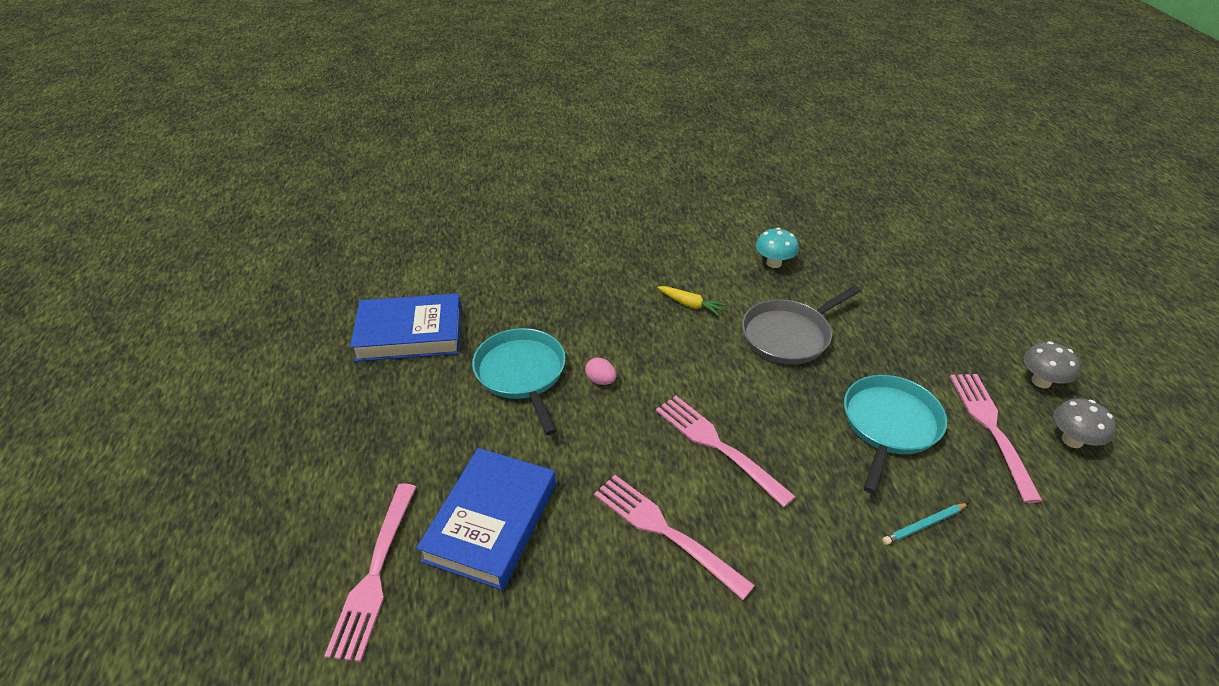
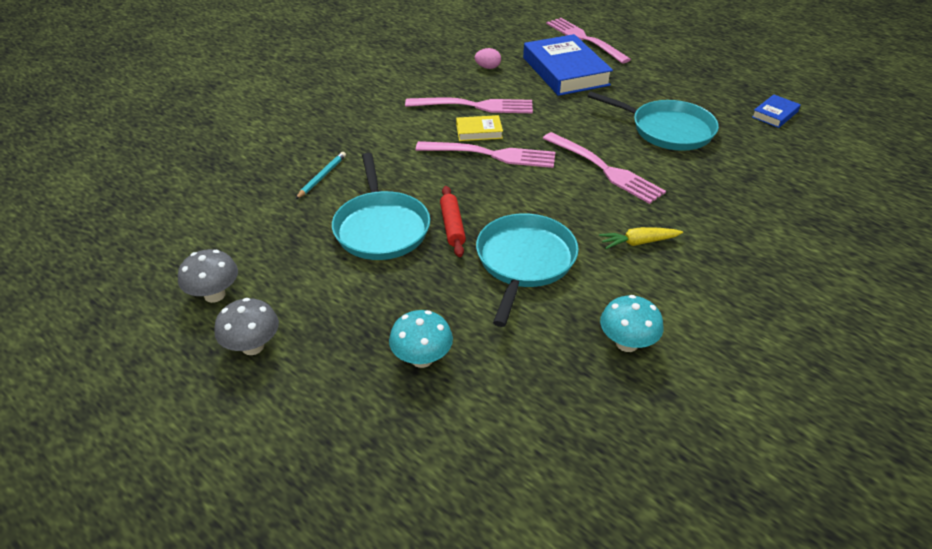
camera: 140 degrees right, 0 degrees up
blue book [350,293,462,362] -> blue book [752,94,801,128], size x0.47
pink egg [585,358,617,385] -> pink egg moved to [475,48,501,69]
grey pan [742,286,861,365] -> turquoise pan [476,213,579,327]
pink fork [950,374,1042,503] -> pink fork moved to [543,132,666,204]
none -> turquoise mushroom [389,310,453,368]
none -> red rolling pin [440,186,466,257]
none -> yellow book [456,115,503,141]

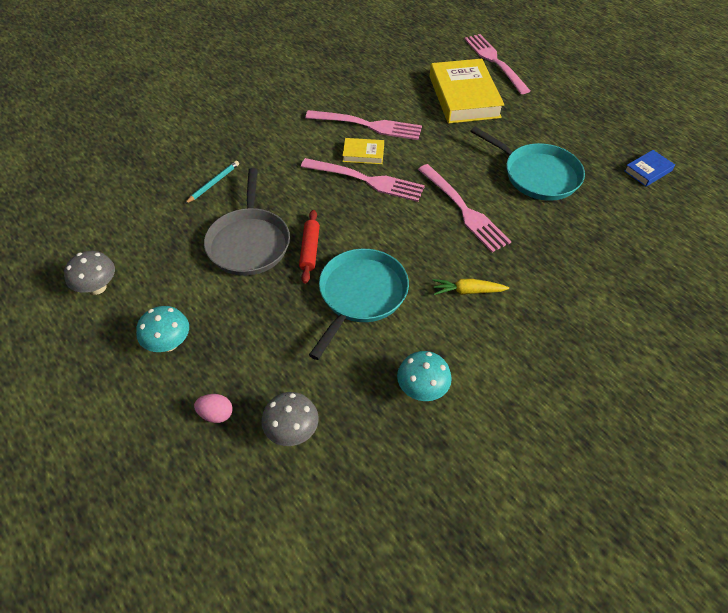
camera: 10 degrees right, 10 degrees up
grey mushroom [214,298,279,355] -> grey mushroom moved to [261,392,319,446]
turquoise pan [332,153,430,260] -> grey pan [204,168,290,276]
turquoise mushroom [389,310,453,368] -> turquoise mushroom moved to [136,306,189,352]
pink egg [475,48,501,69] -> pink egg moved to [194,394,233,423]
blue book [523,34,613,96] -> yellow book [430,59,504,124]

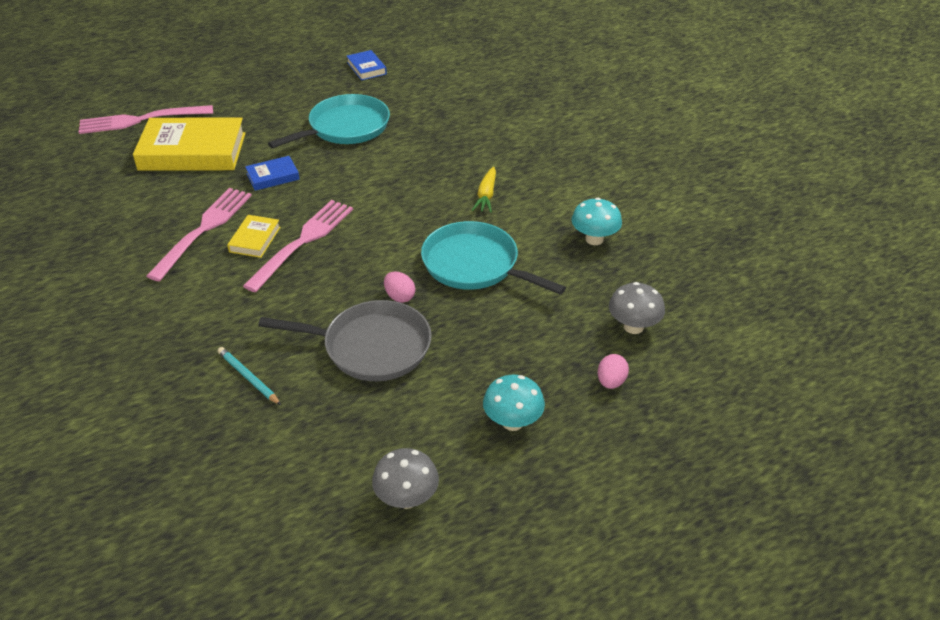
camera: 80 degrees left, 10 degrees down
red rolling pin [299,210,320,284] -> pink egg [384,271,415,303]
pink fork [418,164,511,252] -> none
none -> blue book [245,156,300,191]

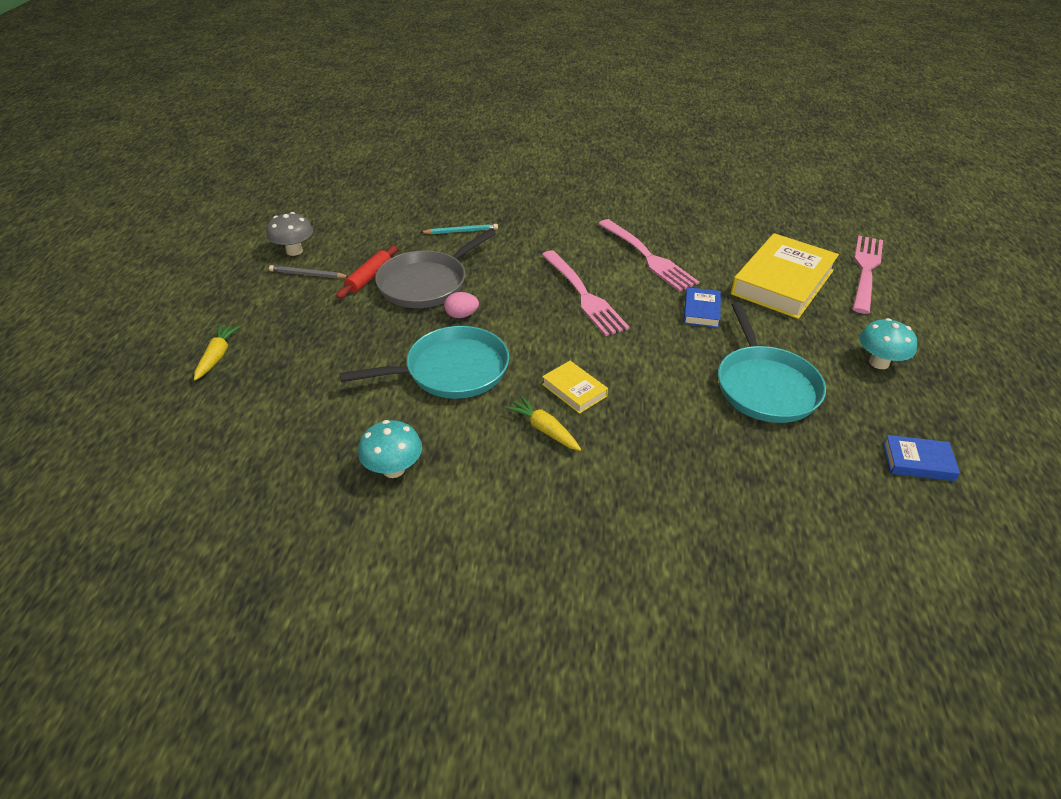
camera: 125 degrees right, 0 degrees up
yellow book [227,215,281,258] -> yellow book moved to [542,361,608,414]
turquoise mushroom [483,375,545,431] -> turquoise mushroom moved to [859,318,917,369]
pink egg [598,354,629,389] -> none
grey mushroom [609,282,665,334] -> none
none -> yellow carrot [194,324,241,381]
none -> grey pencil [269,265,348,279]
none -> red rolling pin [336,246,397,299]

